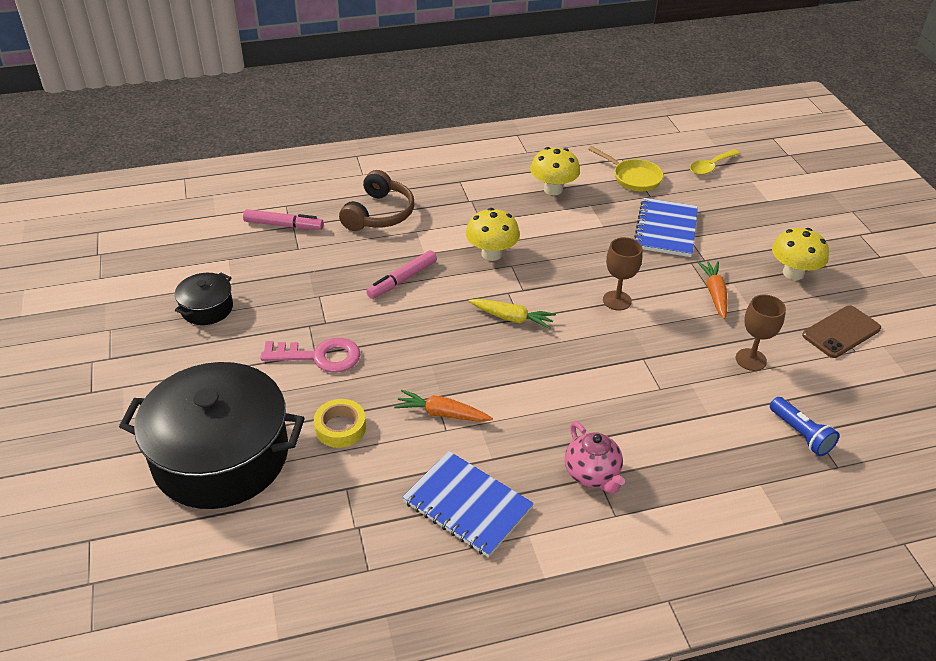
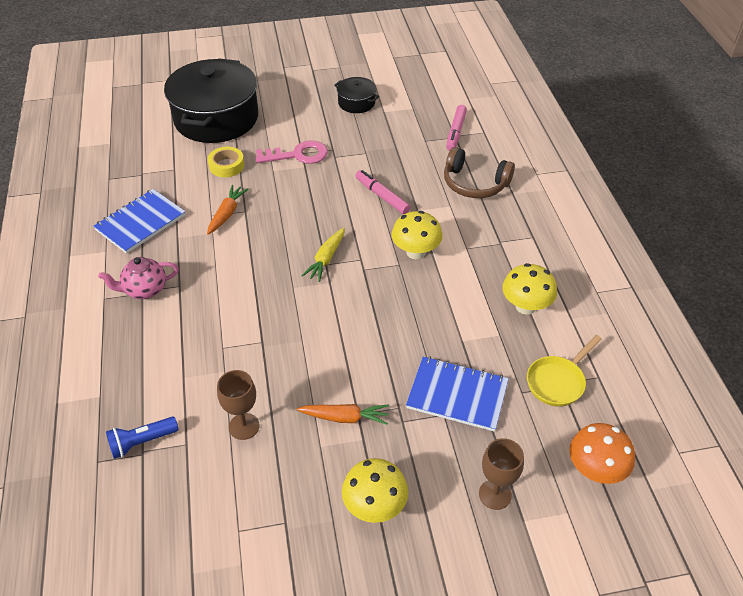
camera: 95 degrees right, 5 degrees up
pink key [260,338,360,372] -> pink key turned 105 degrees counterclockwise [256,140,328,164]
brown goblet [603,237,642,311] -> brown goblet moved to [479,438,524,510]
yellow spoon [690,149,740,175] -> orange mushroom [569,423,635,484]
brown phone [802,306,881,358] -> none

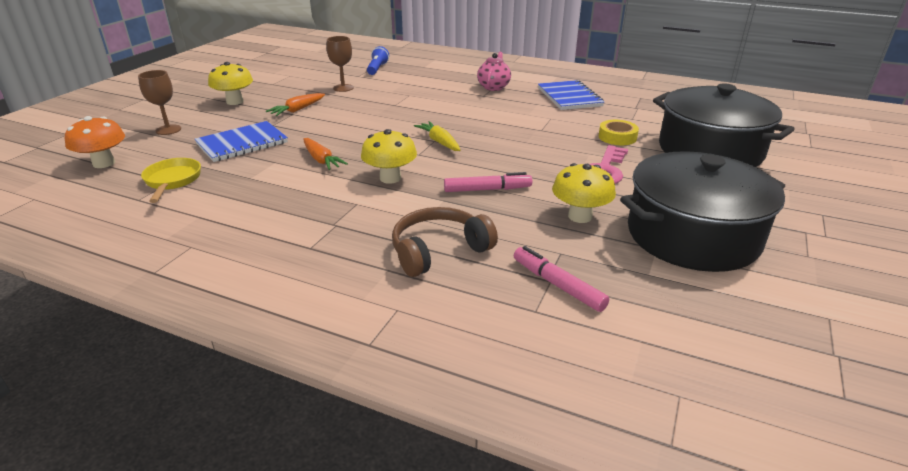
camera: 125 degrees right, 15 degrees down
orange carrot [207,185,249,235] -> orange carrot moved to [303,138,348,170]
black pot [334,77,379,113] -> black pot [620,151,785,272], size x2.22
yellow mushroom [502,263,557,315] -> yellow mushroom moved to [552,163,616,223]

